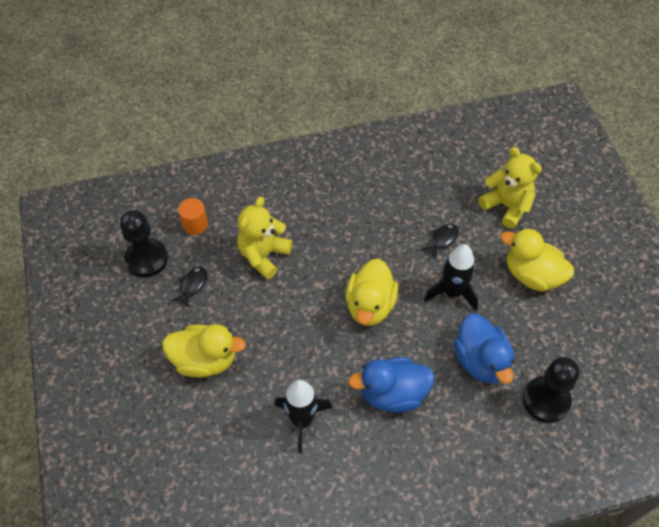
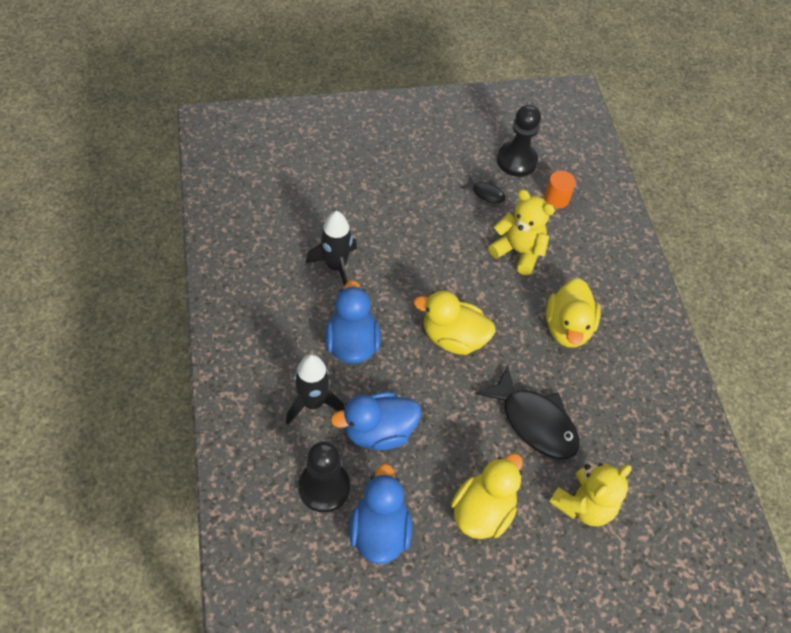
camera: 90 degrees right, 0 degrees up
yellow duck [162,324,246,377] -> yellow duck moved to [546,278,601,348]
black fish [421,224,459,259] -> black fish [475,365,580,459], size x2.16
black rocket [424,244,479,311] -> black rocket moved to [286,354,345,425]
none -> blue duck [350,464,412,564]

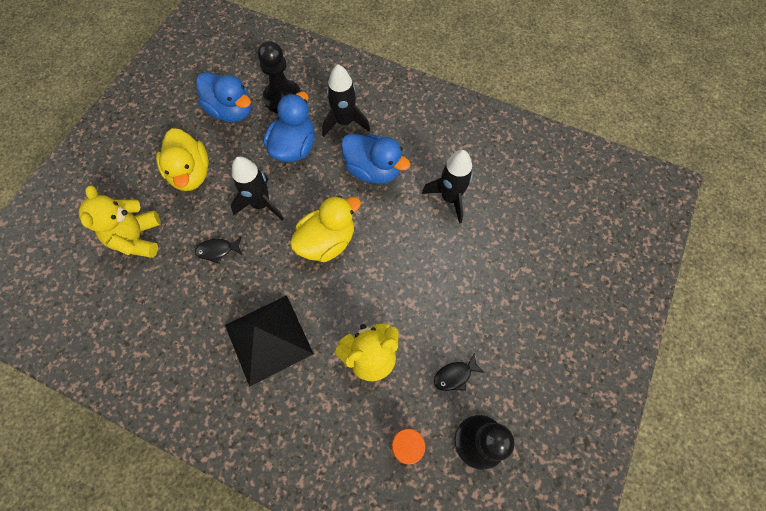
camera: 130 degrees right, 10 degrees up
black fish [475,365,580,459] -> black fish [195,237,242,264], size x0.46
yellow duck [546,278,601,348] -> black pyramid [225,295,314,387]
none -> black rocket [230,156,284,221]

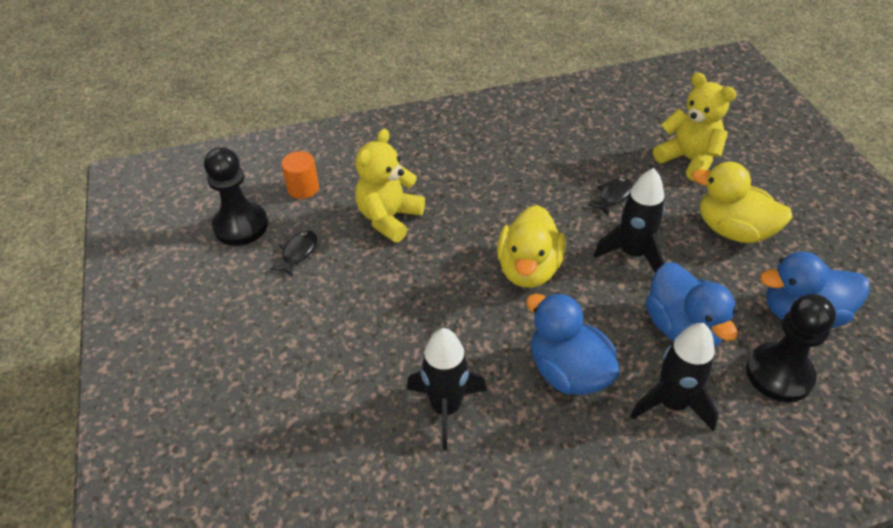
camera: 140 degrees right, 20 degrees down
black pyramid [225,295,314,387] -> none
blue duck [341,134,410,184] -> blue duck turned 60 degrees clockwise [526,293,620,395]

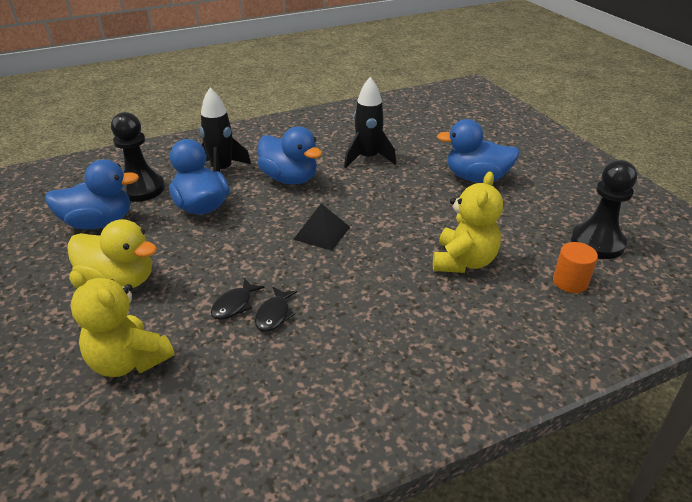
camera: 170 degrees right, 10 degrees down
black fish [270,230,317,276] -> black fish moved to [255,287,297,332]
yellow duck [497,205,565,288] -> black pyramid [293,204,350,251]
black rocket [594,168,665,273] -> none
none -> blue duck [437,119,520,183]

